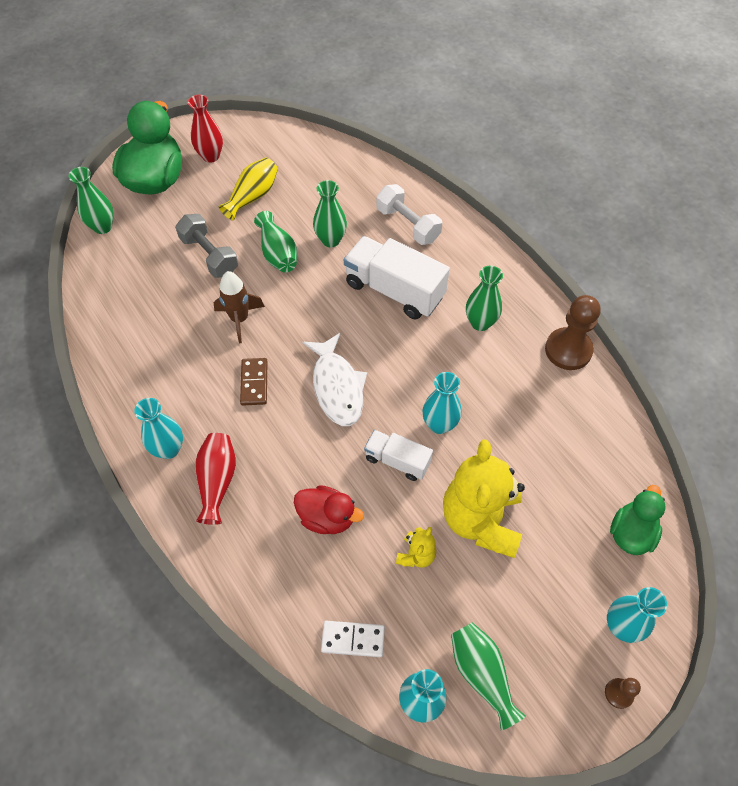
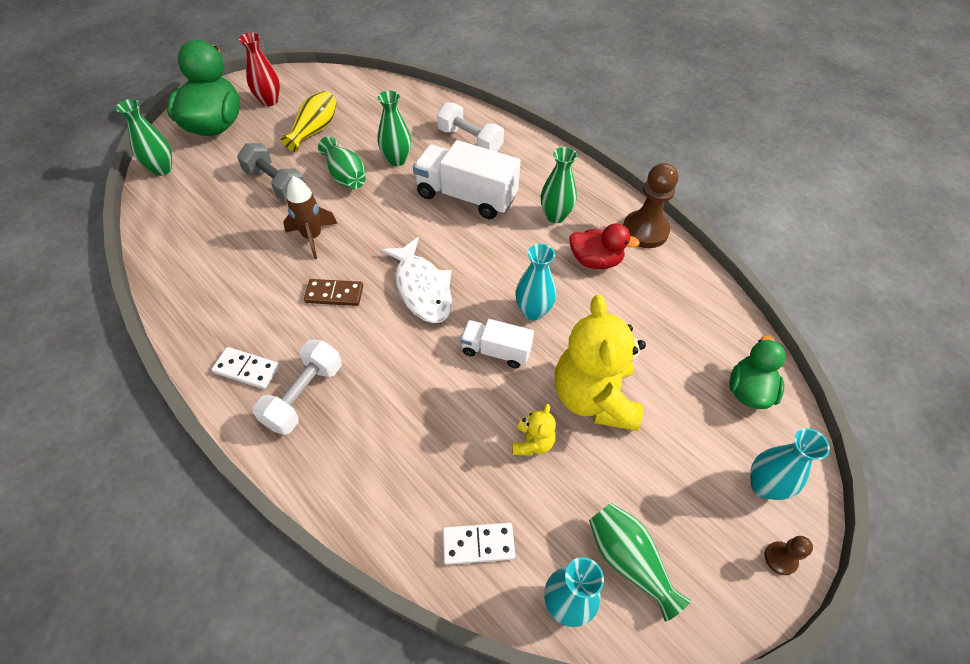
camera: 10 degrees left, 5 degrees down
turquoise vase [134,398,183,459] -> white domino [211,347,279,389]
red vase [195,433,236,525] -> white dumbbell [253,340,342,435]
brown domino [240,358,268,406] -> brown domino turned 75 degrees counterclockwise [304,279,363,306]
red duck [294,485,364,534] -> red duck moved to [569,223,640,269]

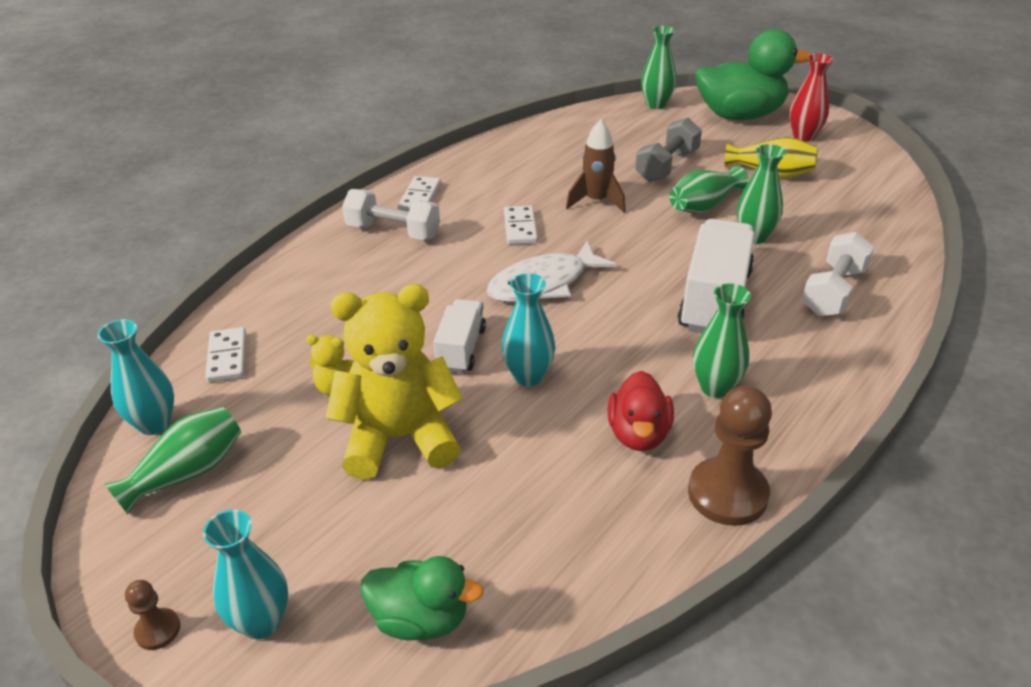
camera: 85 degrees right, 15 degrees down
brown domino [304,279,363,306] -> white domino [504,206,538,245]

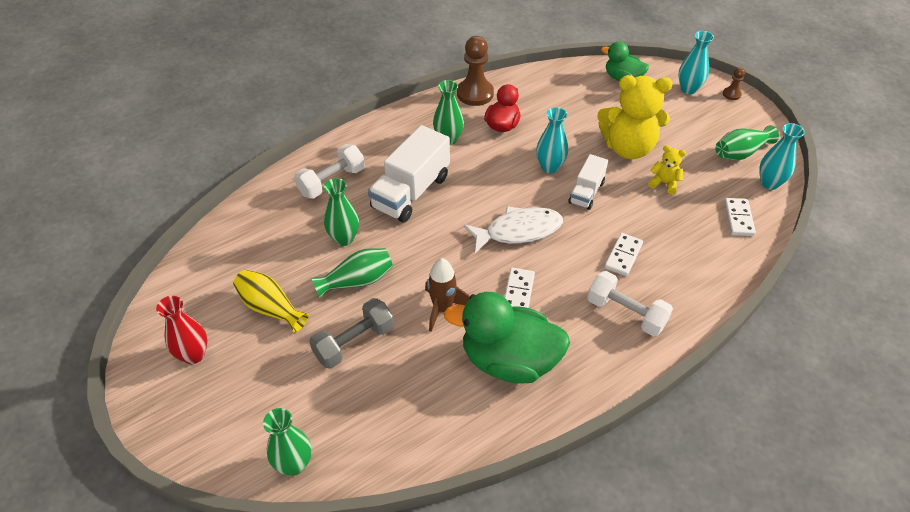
camera: 165 degrees left, 10 degrees up
white domino [398,176,441,211] -> white domino moved to [604,233,643,276]
green duck [695,29,811,120] -> green duck moved to [444,292,570,384]

